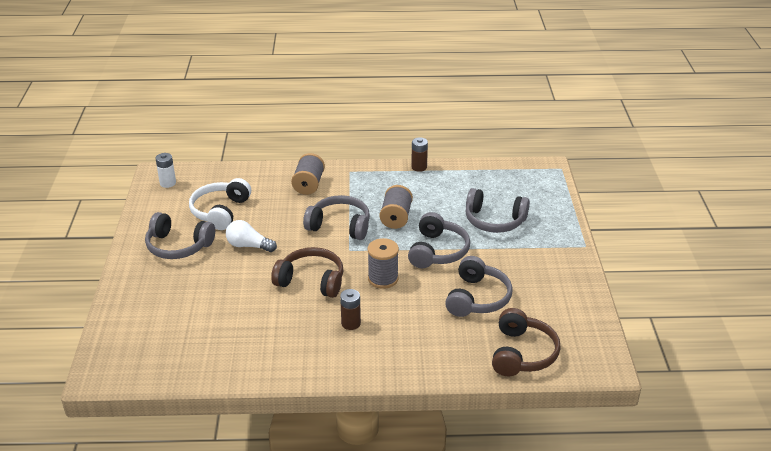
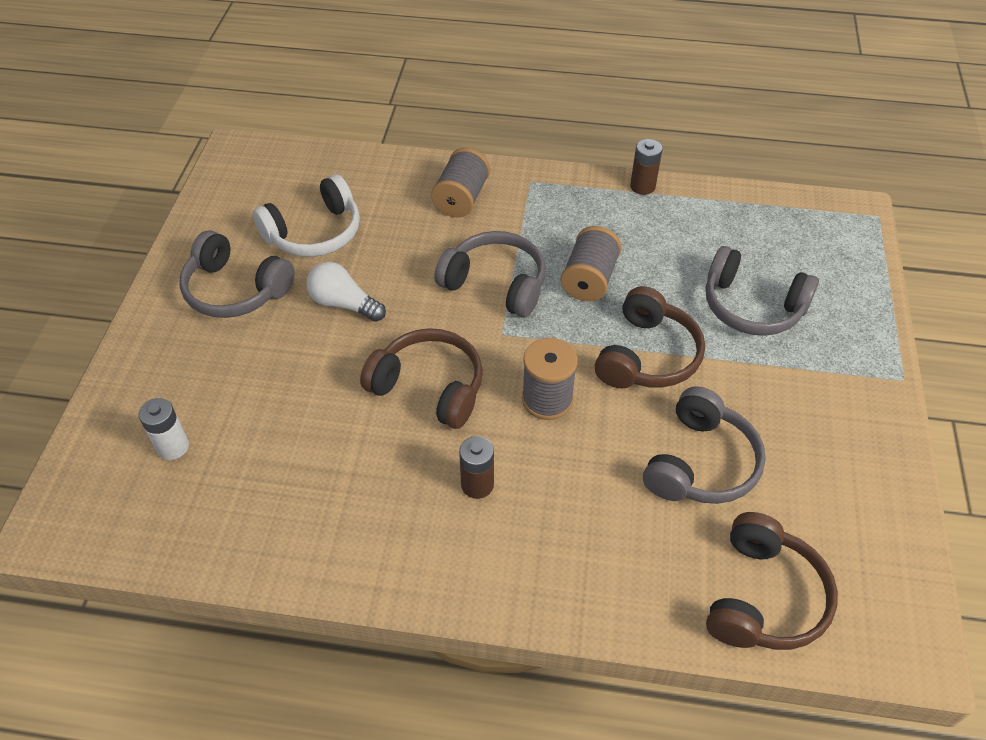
camera: 10 degrees right, 15 degrees up
white battery [155,153,176,188] -> white battery moved to [139,398,189,460]
white headphones [189,178,251,230] -> white headphones turned 150 degrees counterclockwise [253,174,360,257]
grey headphones [408,212,470,268] -> brown headphones [595,286,705,389]

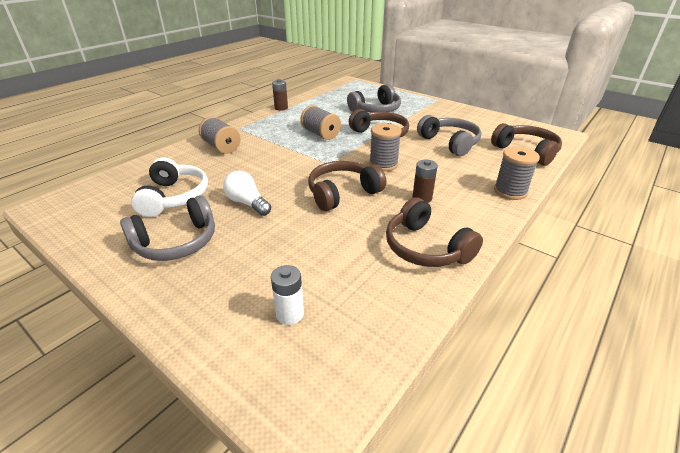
camera: 60 degrees left, 15 degrees down
white light bulb [306,262,386,322] -> white light bulb turned 75 degrees clockwise [223,171,271,216]
grey headphones [435,231,545,318] -> none
none -> brown headphones [386,197,483,267]
none -> grey spool [494,146,540,200]

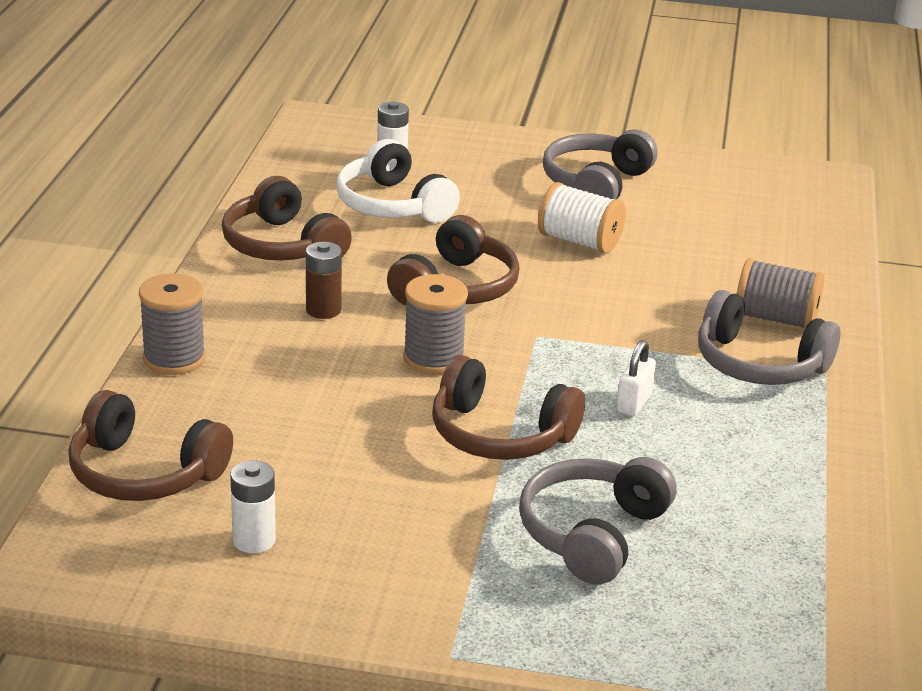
camera: 150 degrees right, 5 degrees down
white headphones [131,157,208,217] -> white headphones moved to [336,139,460,223]
white light bulb [223,171,271,216] -> white spool [538,182,626,253]
brown battery [272,79,288,111] -> none
grey spool [300,105,341,140] -> white padlock [616,340,656,416]
brown headphones [386,197,483,267] -> brown headphones turned 150 degrees counterclockwise [222,176,352,260]
grey headphones [417,115,481,156] -> grey headphones moved to [698,290,840,385]
none -> white battery [230,460,276,553]

